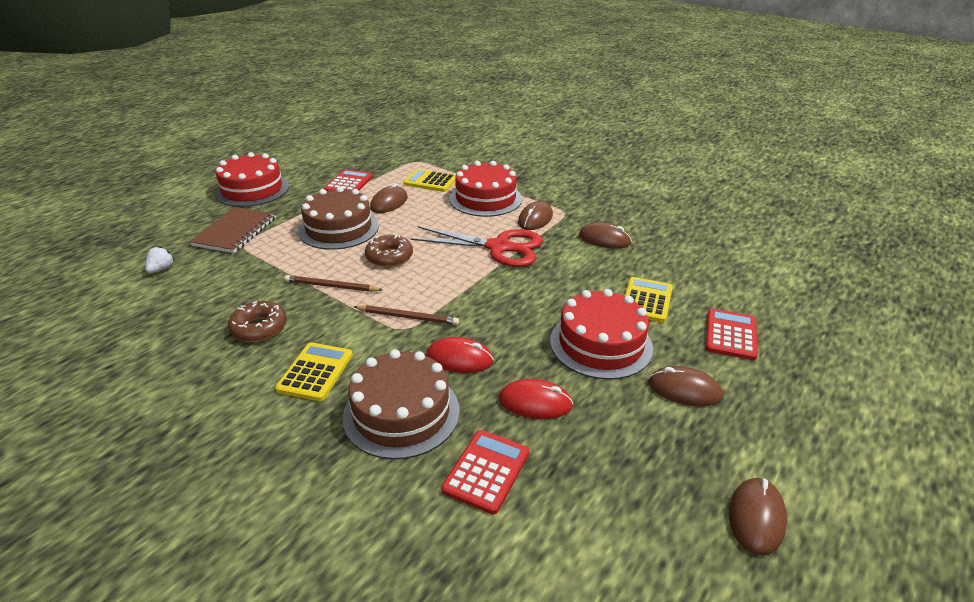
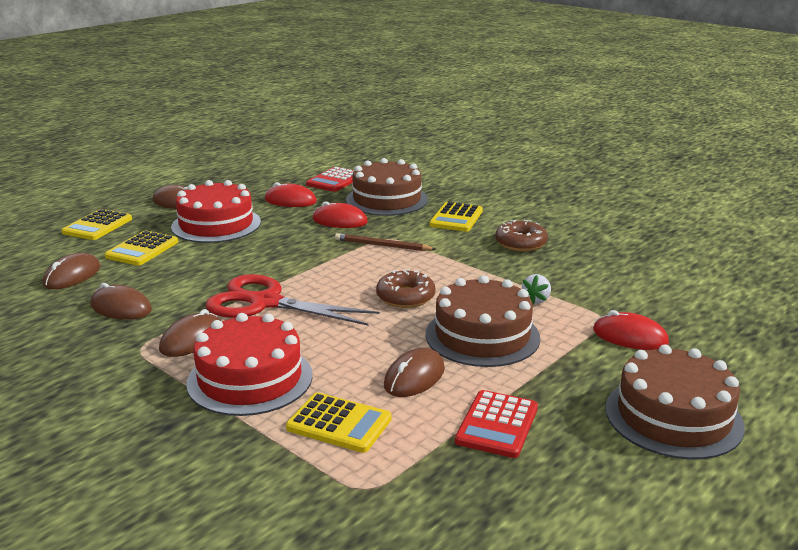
camera: 175 degrees left, 10 degrees down
white strawberry [145,246,175,273] -> white strawberry moved to [522,274,551,304]
brown notebook [189,207,276,253] -> red mouse [593,310,669,350]
red cake [215,152,289,207] -> brown cake [606,344,745,460]
brown pencil [285,275,383,292] -> none
red calculator [706,308,758,360] -> yellow calculator [62,209,132,240]
brown mouse [729,478,787,556] -> brown mouse moved to [43,253,101,289]

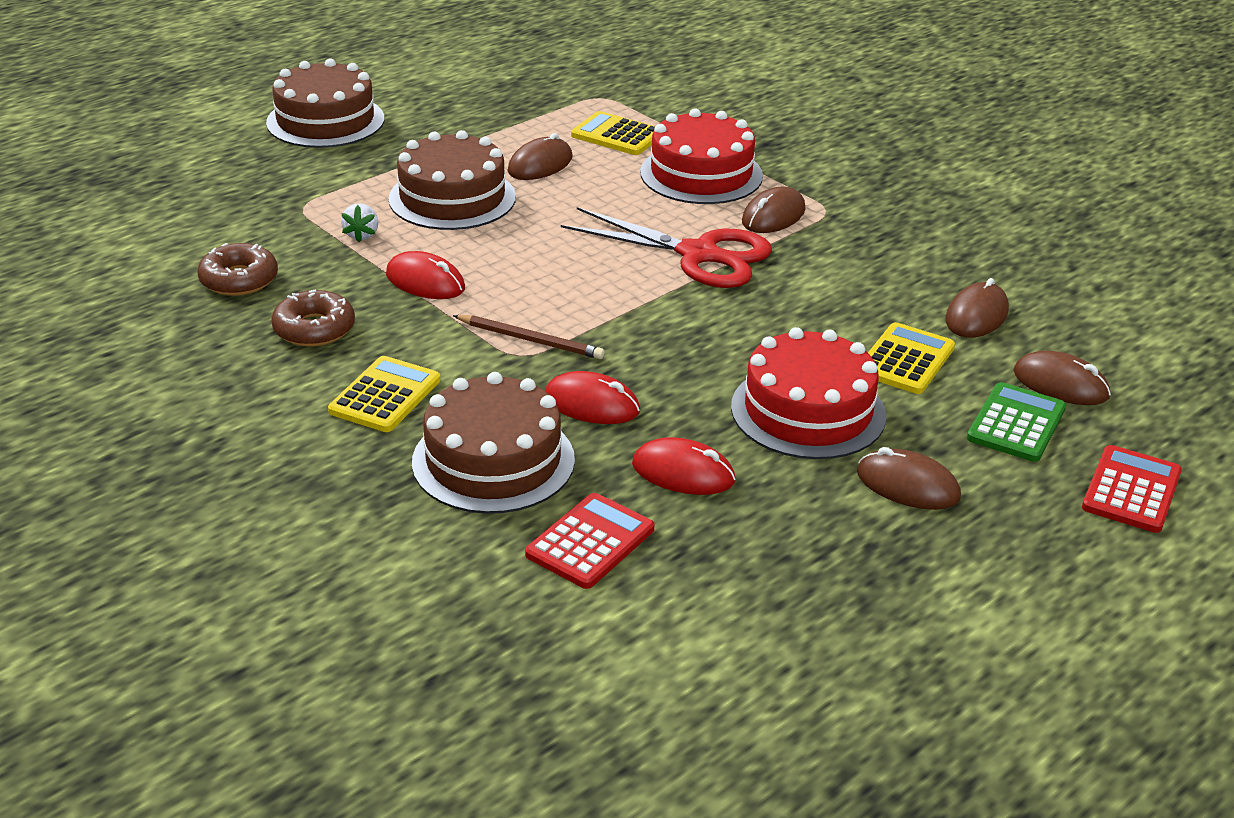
camera: 175 degrees left, 10 degrees up
yellow calculator [62,209,132,240] -> green calculator [967,382,1066,462]
brown mouse [90,283,152,320] -> brown mouse moved to [1013,351,1111,405]
brown donut [376,269,436,308] -> brown donut moved to [197,243,278,296]
red calculator [455,390,538,458] -> red calculator moved to [1082,445,1182,533]
white strawberry [522,274,551,304] -> white strawberry turned 150 degrees clockwise [341,203,378,242]
red mouse [593,310,669,350] -> red mouse moved to [386,251,465,299]

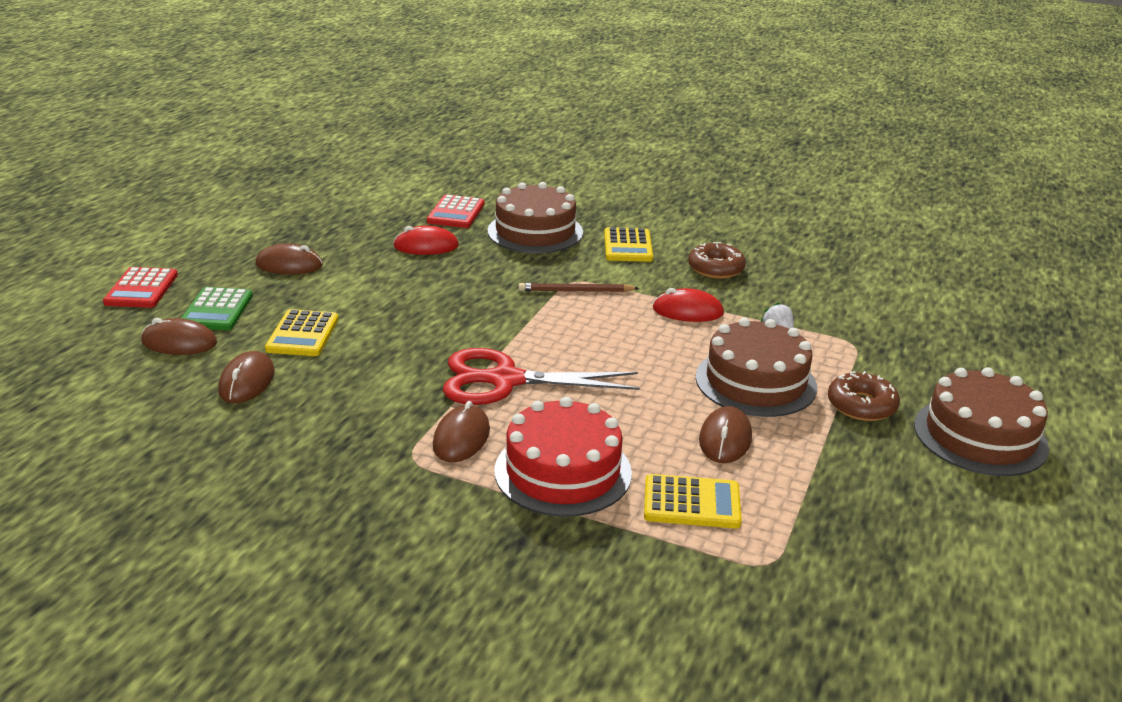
camera: 155 degrees right, 5 degrees down
brown donut [197,243,278,296] -> brown donut moved to [828,371,900,421]
red mouse [545,371,640,424] -> none
red cake [731,327,886,459] -> none

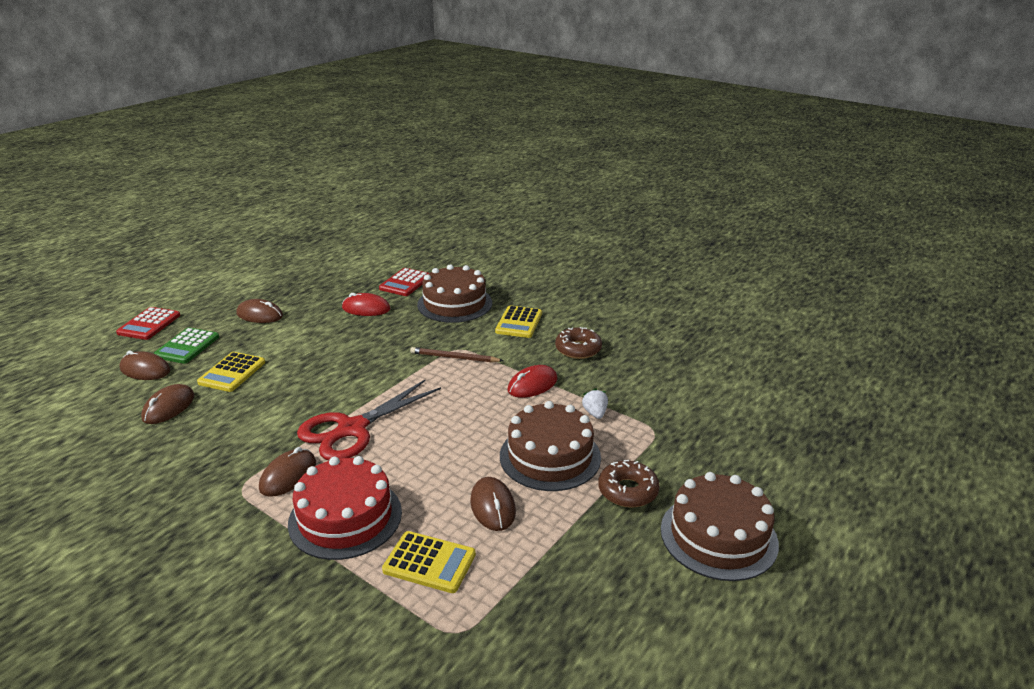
camera: 15 degrees right, 0 degrees up
red scissors [443,348,640,405] -> red scissors turned 60 degrees counterclockwise [297,380,441,460]
red mouse [653,288,724,322] -> red mouse turned 60 degrees counterclockwise [508,365,558,398]
brown mouse [699,406,752,463] -> brown mouse turned 45 degrees counterclockwise [470,477,516,531]

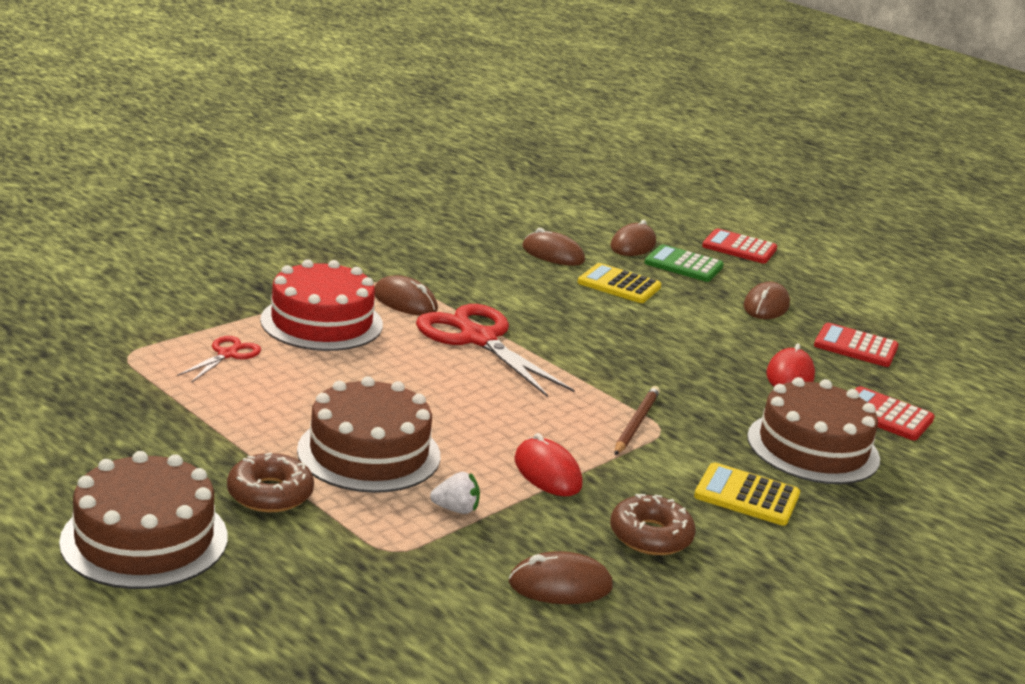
camera: 95 degrees right, 5 degrees down
yellow calculator [382,531,476,593] -> red scissors [177,336,261,382]
brown mouse [470,477,516,531] -> brown mouse moved to [509,551,613,604]
none -> red calculator [814,323,899,367]

